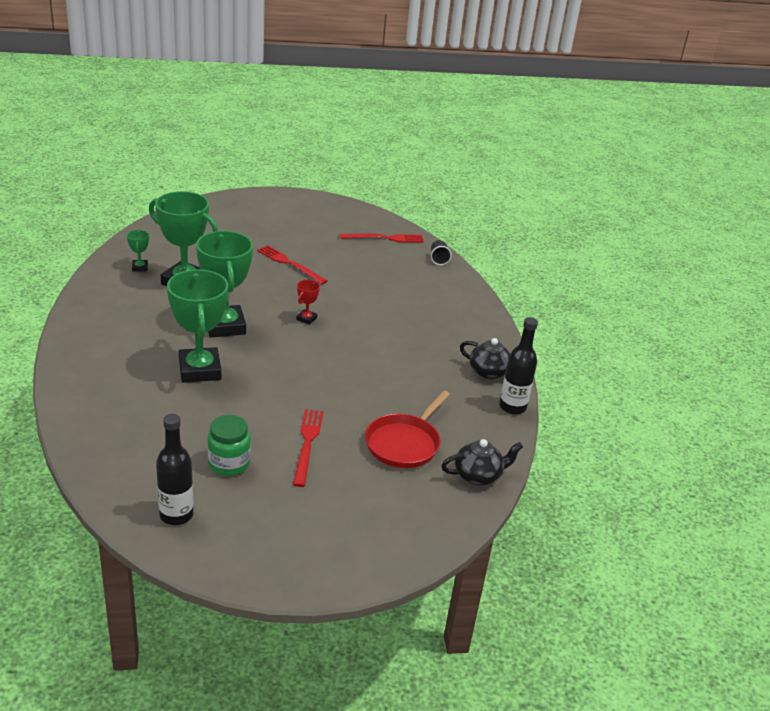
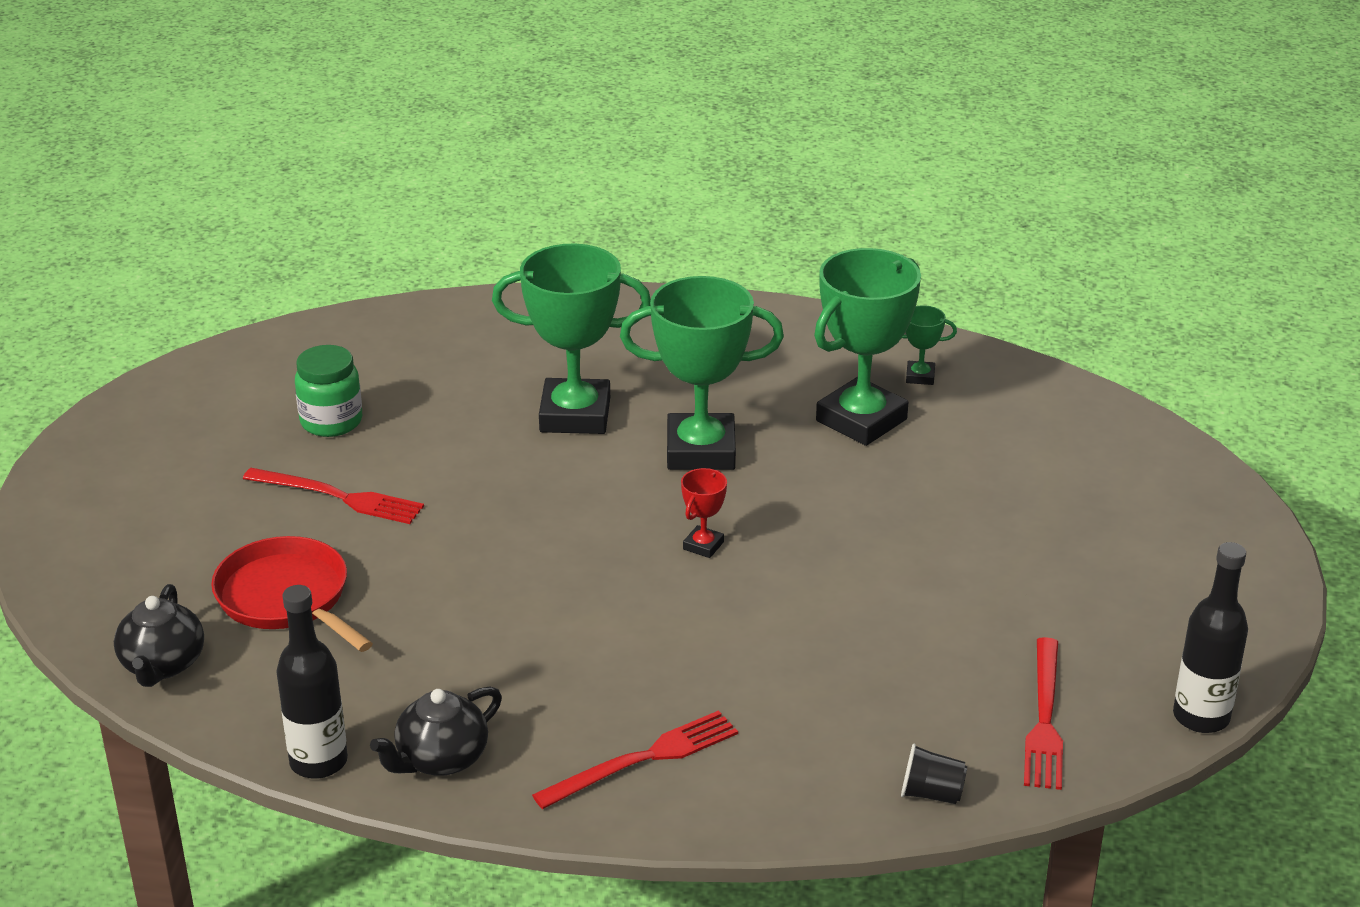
camera: 110 degrees right, 0 degrees up
black bottle [156,414,194,525] -> black bottle moved to [1173,542,1248,733]
red fork [257,245,327,284] -> red fork moved to [532,710,738,809]
red trophy [296,280,320,325] -> red trophy turned 75 degrees clockwise [681,468,727,558]

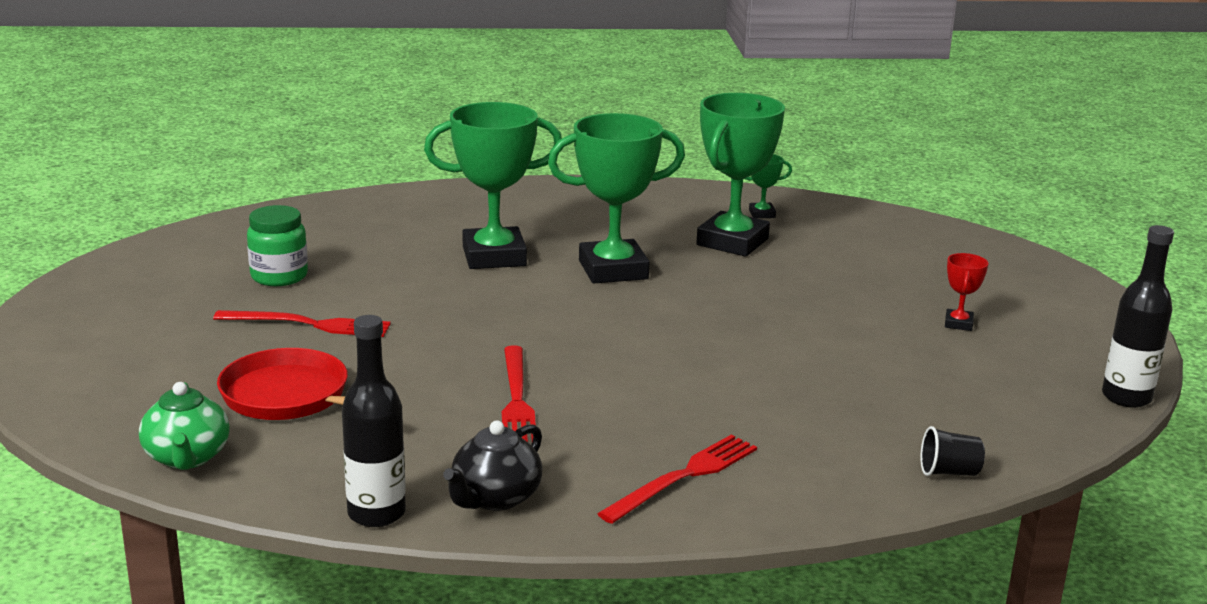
camera: 15 degrees left, 10 degrees down
black teapot [114,584,204,687] -> green teapot [139,382,230,470]
red trophy [681,468,727,558] -> red trophy moved to [945,253,989,331]
red fork [1024,637,1063,790] -> red fork moved to [502,345,536,442]

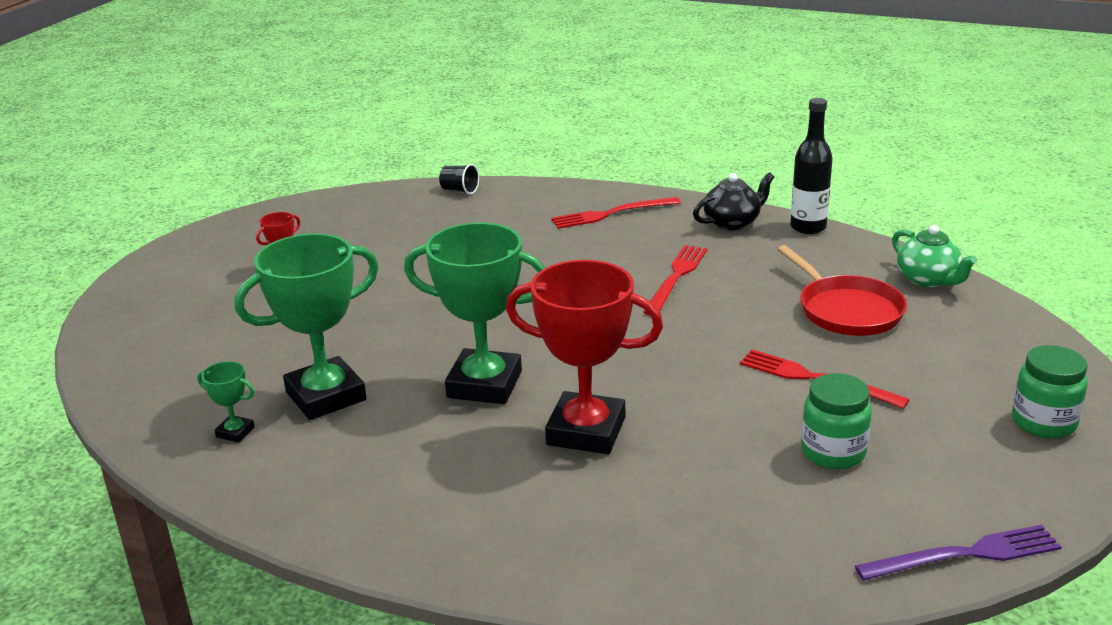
camera: 150 degrees left, 5 degrees up
green teapot [139,382,230,470] -> green teapot turned 135 degrees clockwise [892,225,977,288]
green trophy [424,102,562,269] -> red trophy [506,260,663,454]
black bottle [1102,225,1174,408] -> none
none -> purple fork [855,525,1061,581]
none -> green jar [1012,345,1088,438]

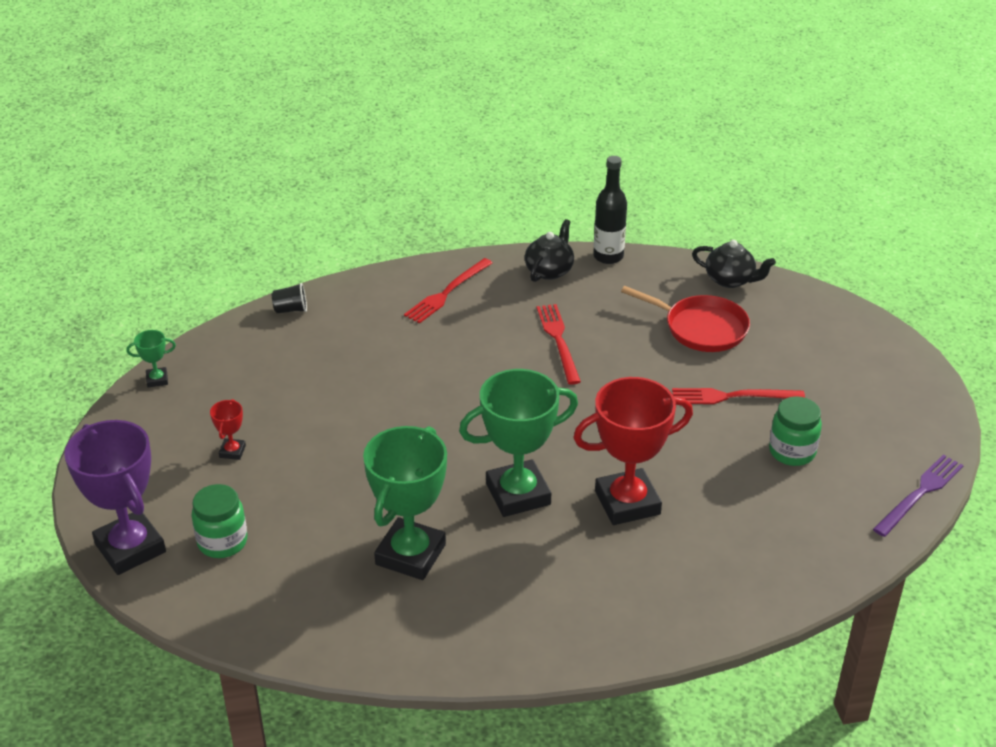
camera: 35 degrees left, 10 degrees up
green trophy [197,361,255,443] -> green trophy moved to [127,330,176,388]
green teapot [892,225,977,288] -> black teapot [692,240,776,288]
green jar [1012,345,1088,438] -> green jar moved to [192,484,247,558]
none -> purple trophy [64,420,166,575]

